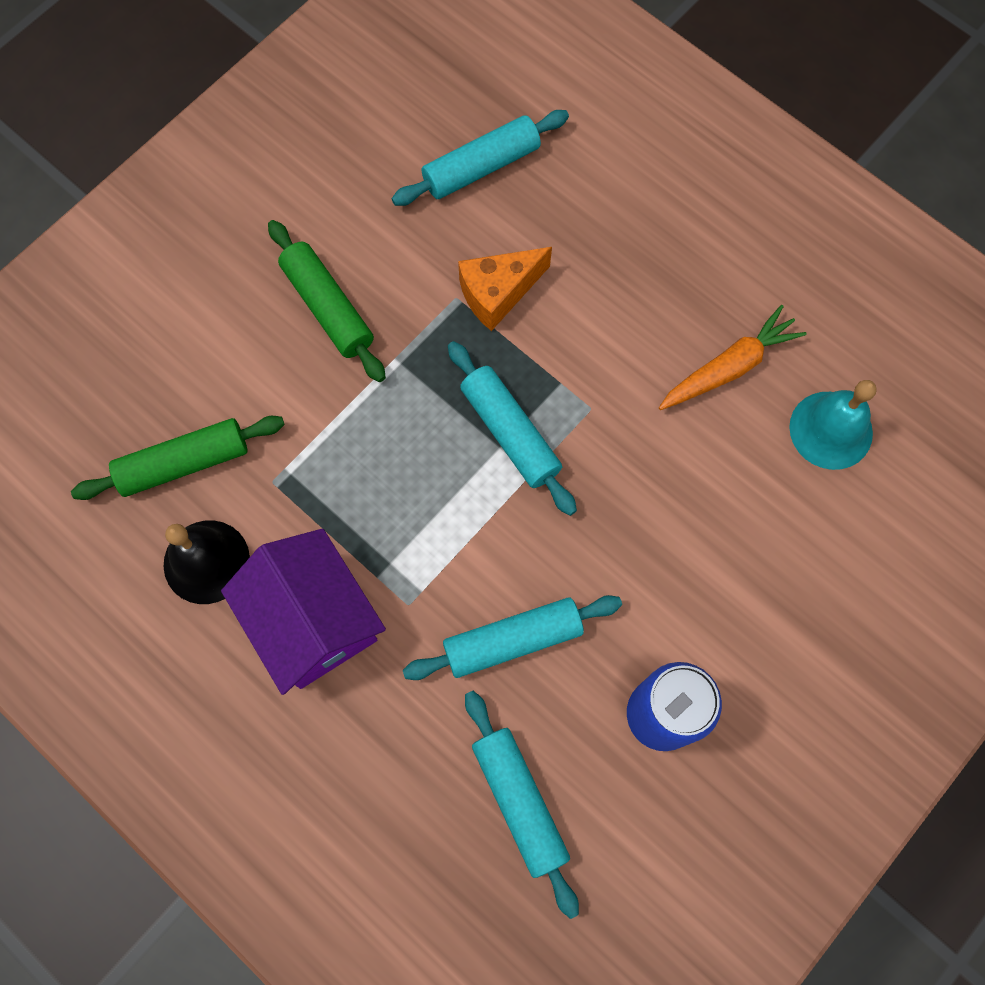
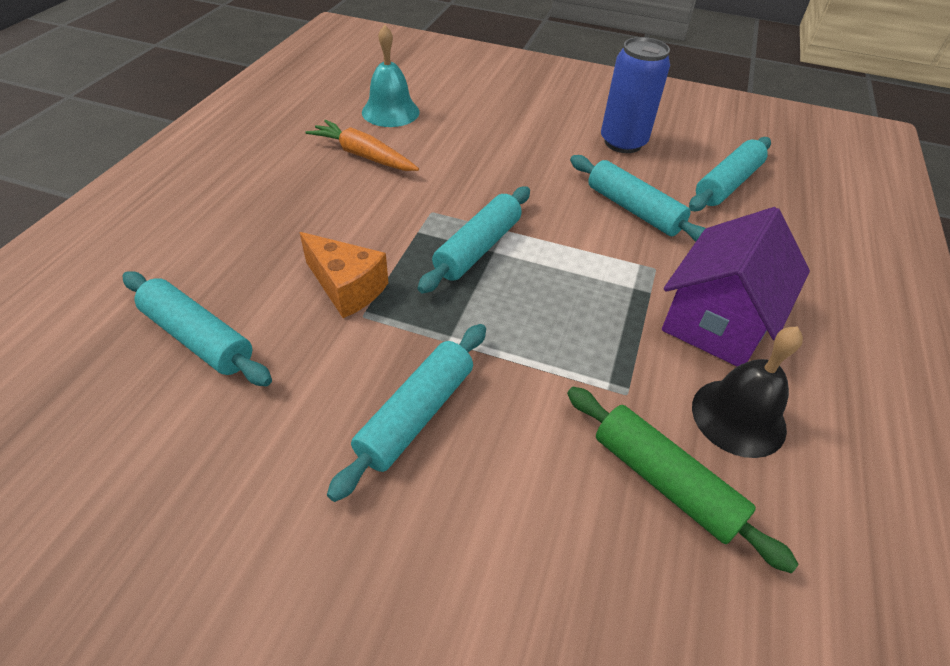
camera: 115 degrees left, 25 degrees down
green rolling pin [268,220,386,382] -> turquoise rolling pin [327,324,486,502]

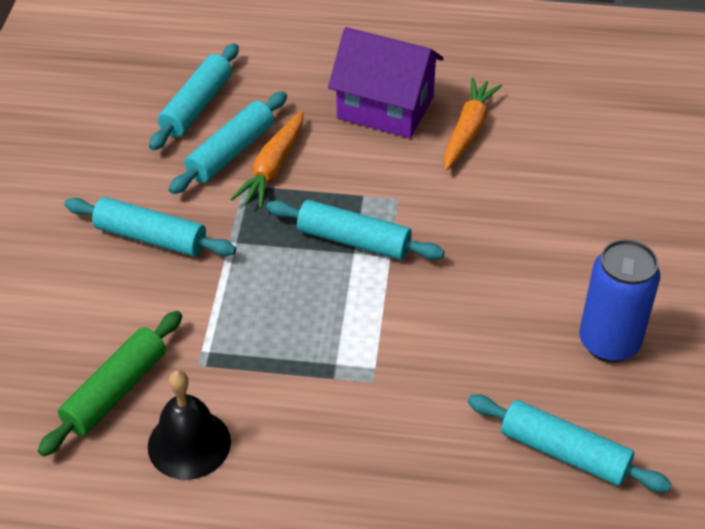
camera: 80 degrees right, 0 degrees up
orange cheese [299,232,388,318] -> orange carrot [230,111,303,209]
turquoise bell [362,25,420,127] -> none
turquoise rolling pin [570,155,706,242] -> turquoise rolling pin moved to [169,91,287,194]
purple house [662,207,810,367] -> purple house moved to [328,27,444,138]

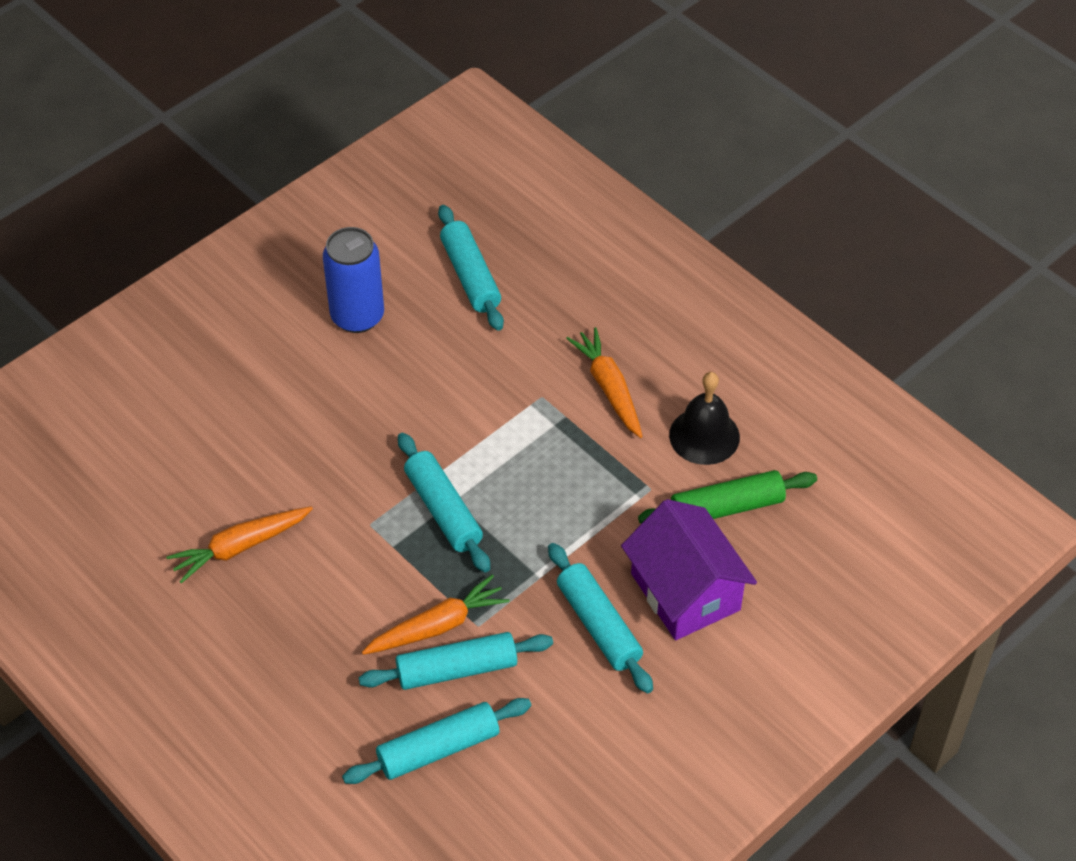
camera: 140 degrees left, 5 degrees up
purple house [328,27,444,138] -> purple house moved to [621,499,757,640]
none -> orange carrot [566,327,643,438]

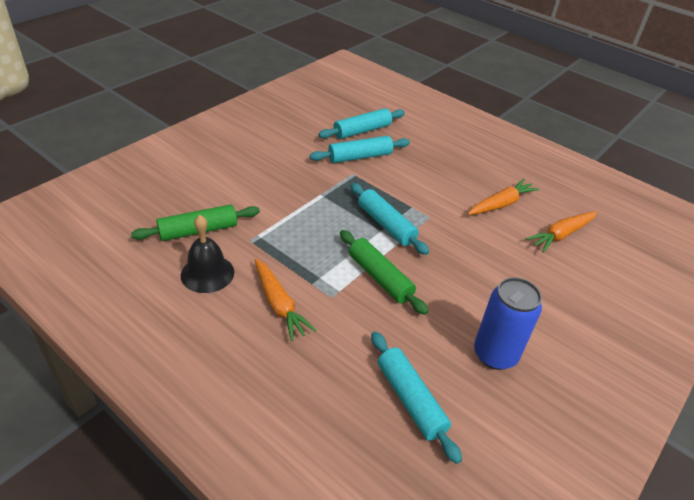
camera: 170 degrees right, 10 degrees down
orange carrot [362,574,510,655] -> orange carrot moved to [526,211,597,252]
turquoise rolling pin [548,543,653,694] -> none
purple house [621,499,757,640] -> none
none -> green rolling pin [340,230,428,315]

